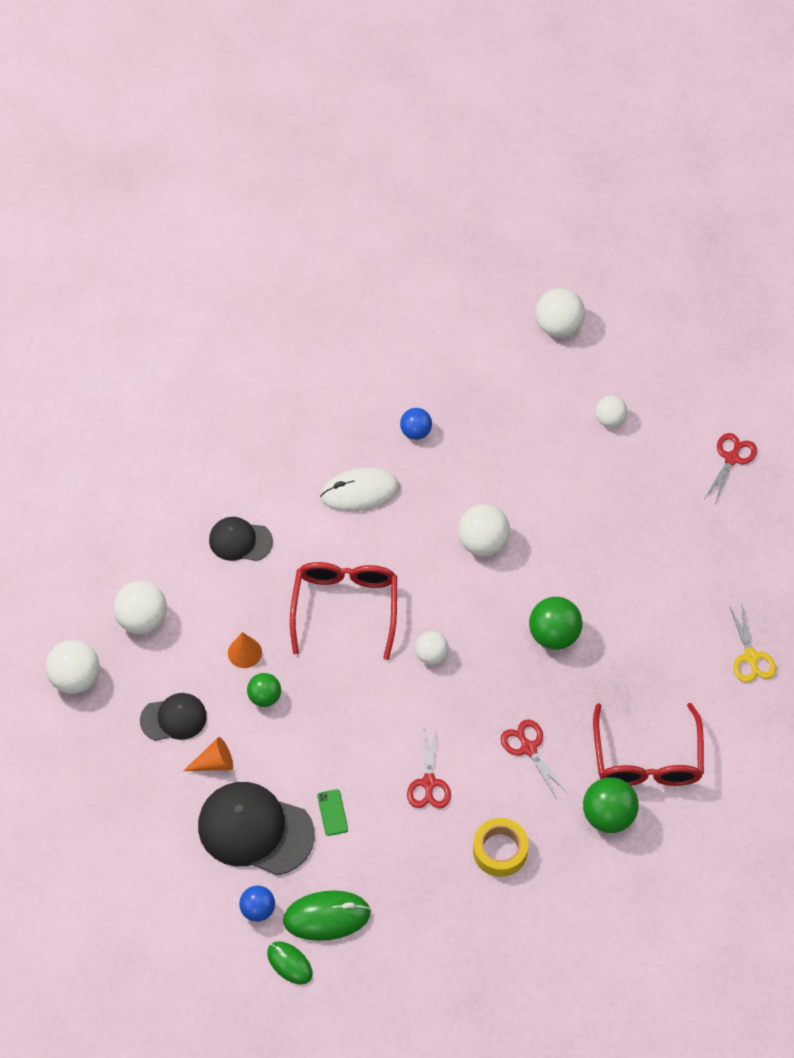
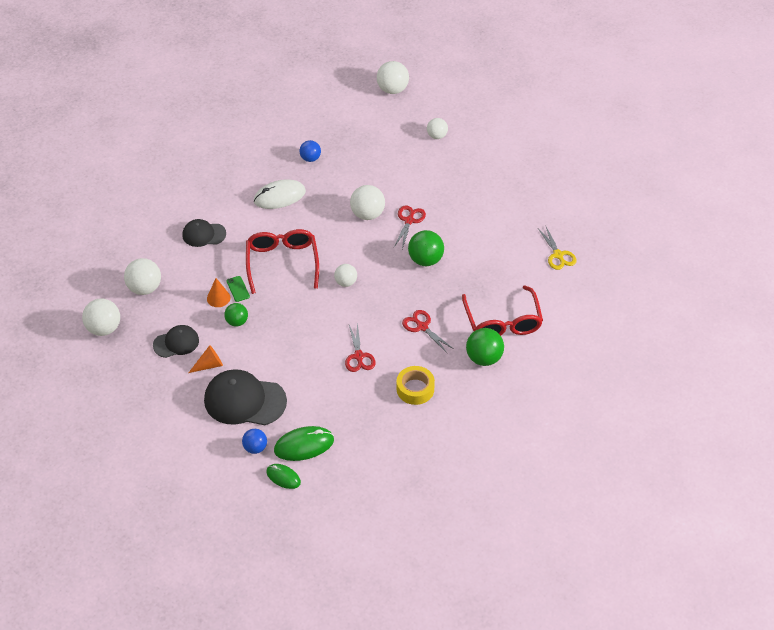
camera: 10 degrees left, 10 degrees down
green phone [317,789,348,836] -> green phone moved to [227,276,250,302]
red scissors [704,433,757,504] -> red scissors moved to [394,205,426,249]

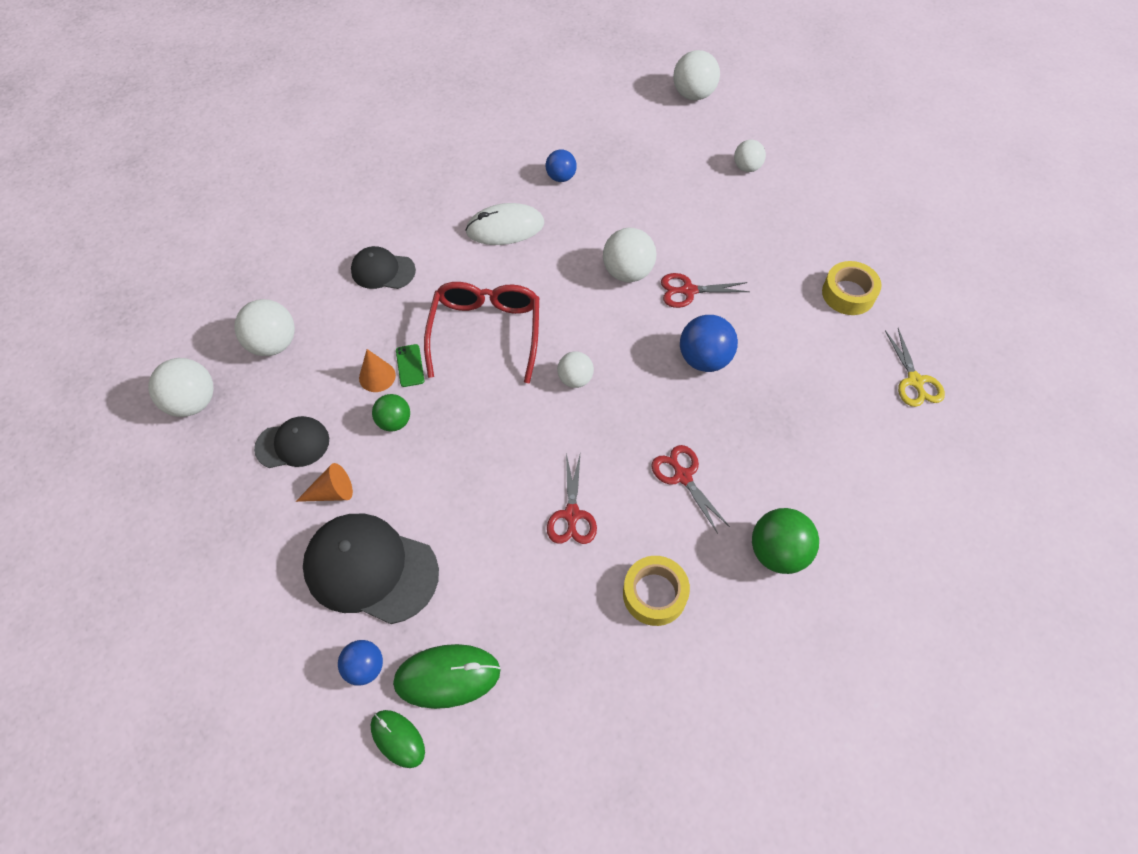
camera: 10 degrees right, 10 degrees up
red scissors [394,205,426,249] -> red scissors turned 120 degrees counterclockwise [661,273,750,308]
green ball [408,230,444,266] -> blue ball [680,315,738,372]
red glasses [462,285,543,336] -> none
none -> yellow tape [822,261,882,315]

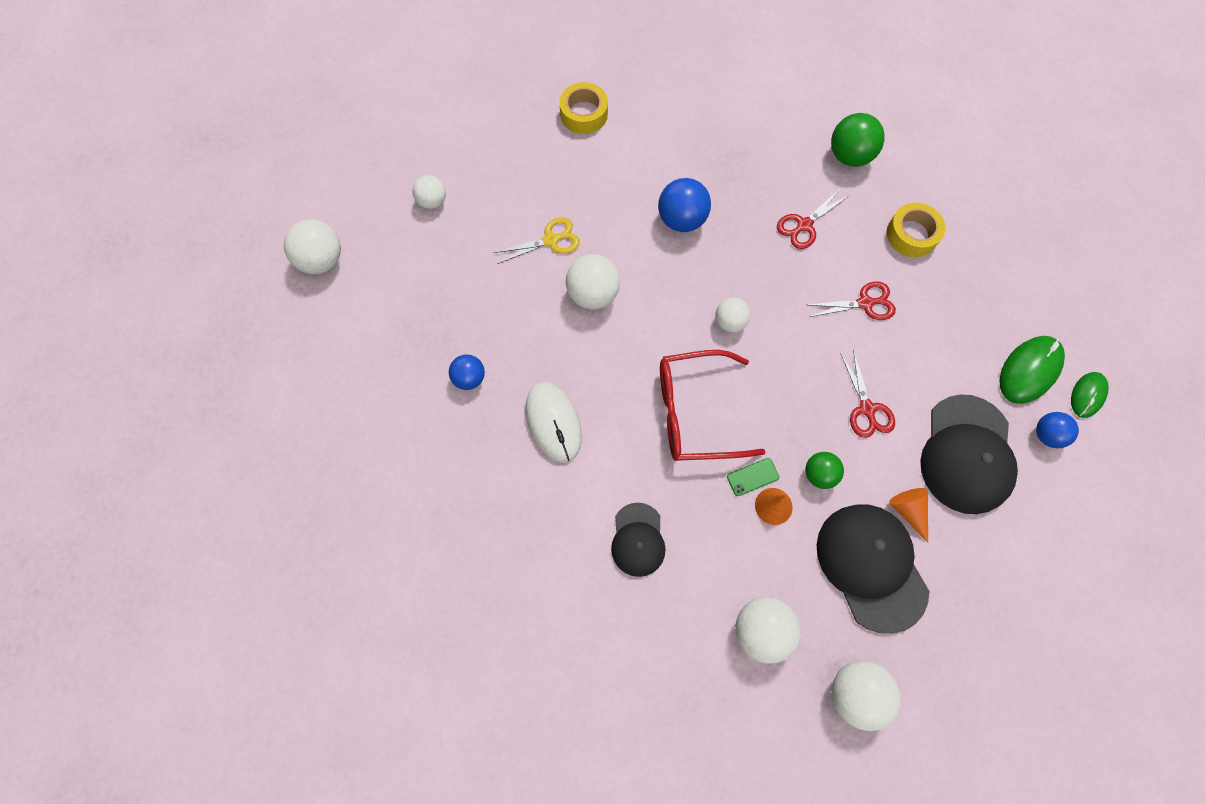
camera: 100 degrees left, 10 degrees up
black cap [254,416,329,468] -> black cap [817,504,929,634], size x1.74
green mouse [393,644,501,709] -> green mouse turned 60 degrees clockwise [999,336,1065,404]
red scissors [661,273,750,308] -> red scissors moved to [840,350,895,438]
yellow scissors [885,328,945,407] -> yellow scissors moved to [493,217,580,264]

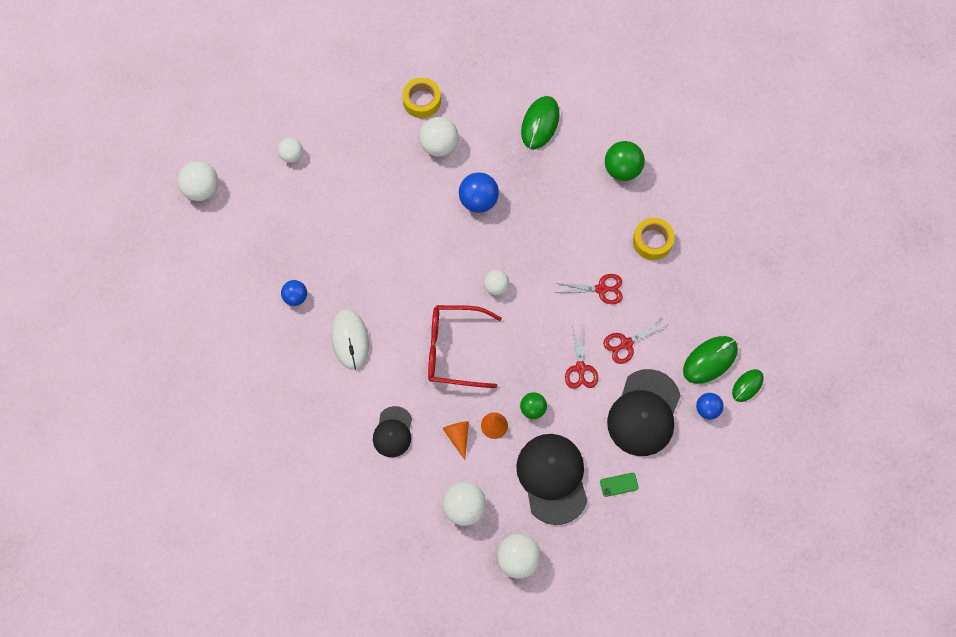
camera: 10 degrees right, 0 degrees up
yellow scissors [493,217,580,264] -> none
white ball [566,254,620,309] -> white ball moved to [419,117,459,157]
green phone [727,458,779,496] -> green phone moved to [600,473,639,497]
red scissors [777,190,848,249] -> red scissors moved to [603,318,667,364]
orange cone [889,488,928,543] -> orange cone moved to [442,421,469,460]
none -> green mouse [521,96,560,149]

